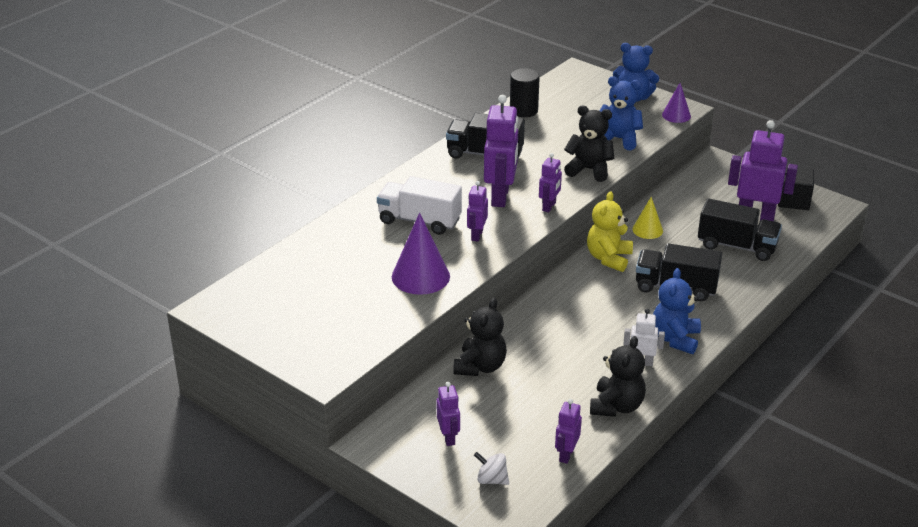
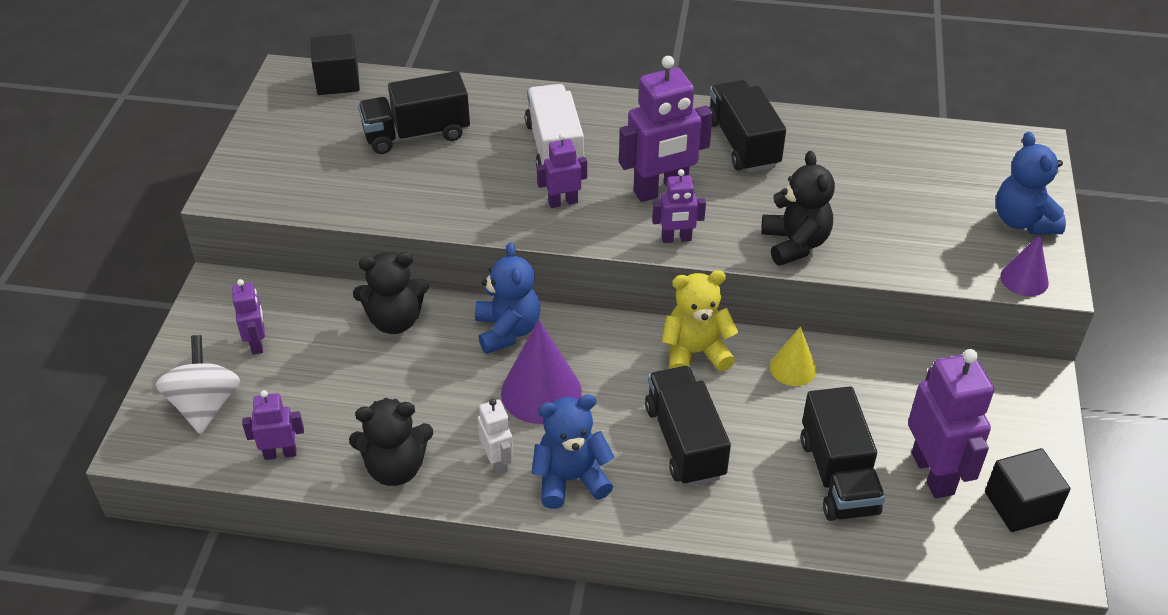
camera: 60 degrees right, 10 degrees up
purple cone [392,213,450,295] -> purple cone moved to [501,319,582,424]
purple robot [437,382,460,446] -> purple robot turned 60 degrees counterclockwise [232,279,265,355]
white spinning top [474,452,509,485] -> white spinning top [156,335,240,434], size x1.71
black cylinder [510,68,540,117] -> none
blue teddy bear [600,76,643,150] -> blue teddy bear moved to [475,242,540,354]
none -> black cube [311,34,360,95]
none -> black truck [358,71,470,154]

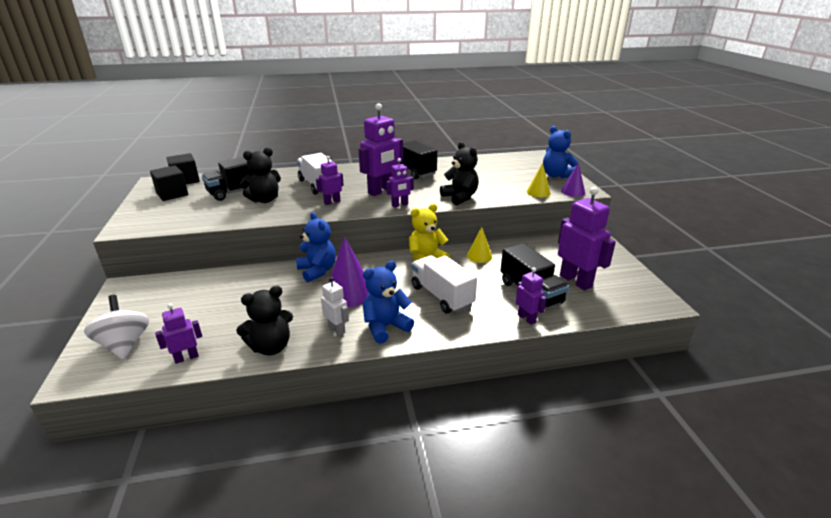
camera: 20 degrees left, 15 degrees down
purple robot [232,279,265,355] -> purple robot moved to [516,267,547,325]
black teddy bear [353,252,429,334] -> black teddy bear moved to [240,147,281,203]
black truck [645,366,731,486] -> white truck [411,255,477,314]
black cube [985,448,1071,532] -> black cube moved to [150,165,188,201]
none -> yellow cone [527,163,551,197]

